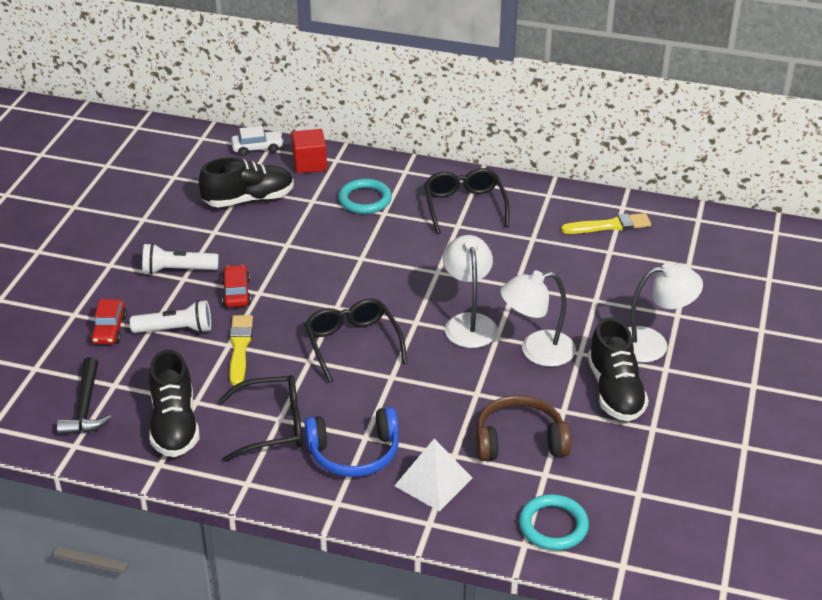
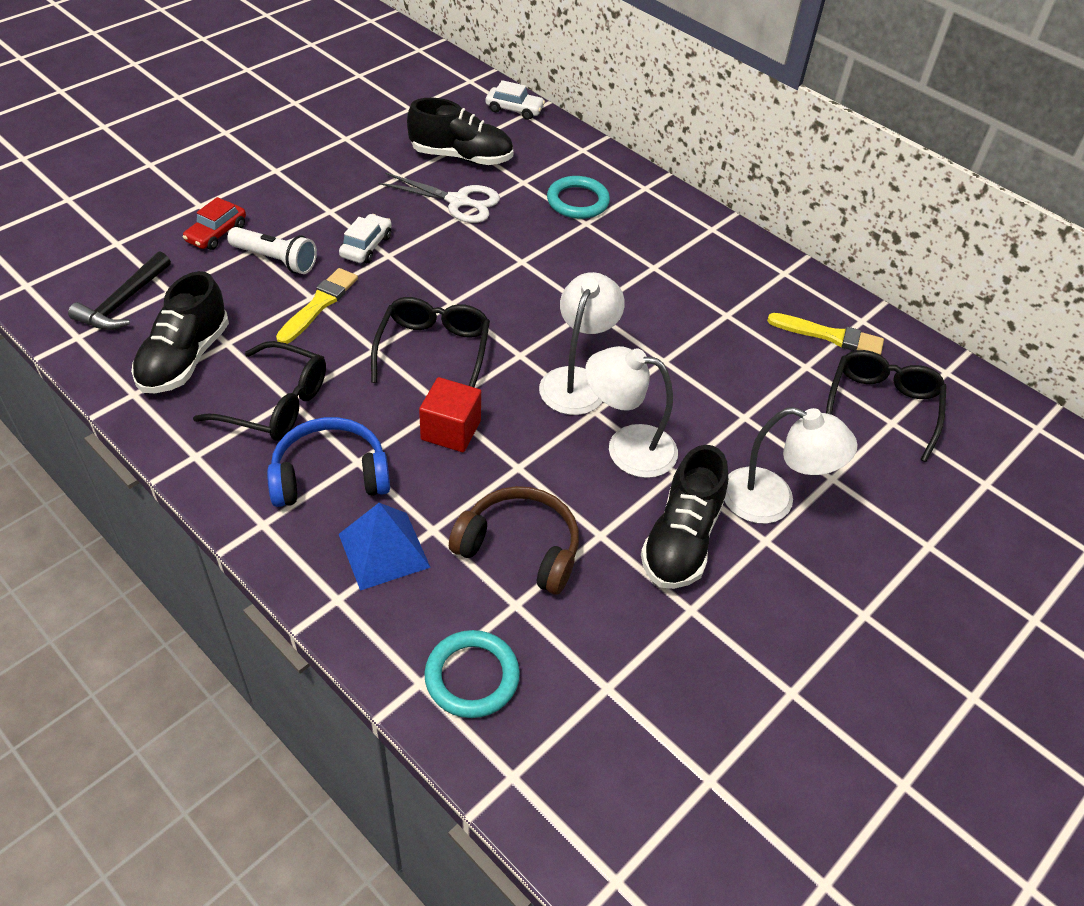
camera: 25 degrees right, 10 degrees up
white flashlight [142,243,219,275] -> none
red car [222,265,251,307] -> white car [339,214,392,263]
red cube [291,129,327,173] -> red cube moved to [419,377,481,452]
blue headphones [305,407,399,477] -> blue headphones turned 150 degrees clockwise [267,417,390,507]
white pyramid [394,439,472,512] -> blue pyramid [339,503,431,591]
black glasses [424,168,509,234] -> black glasses moved to [826,350,946,462]
none -> white scissors [378,173,500,223]

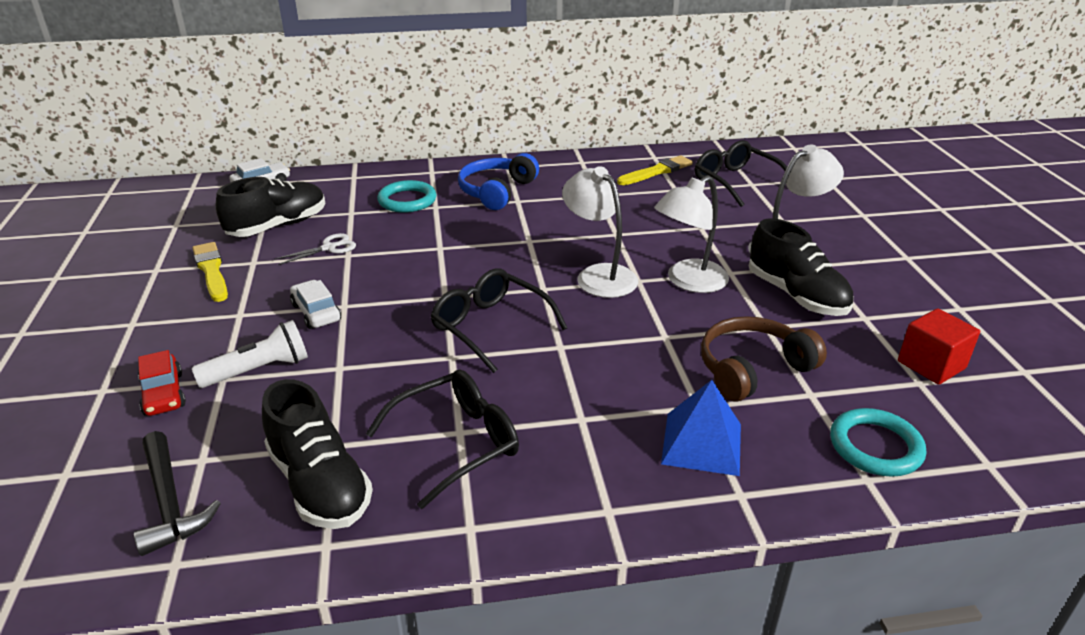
camera: 50 degrees left, 15 degrees down
blue headphones [267,417,390,507] -> blue headphones moved to [458,153,539,210]
yellow brush [276,268,358,344] -> yellow brush moved to [192,242,228,302]
white scissors [378,173,500,223] -> white scissors [274,233,356,265], size x0.63
red cube [419,377,481,452] -> red cube moved to [898,308,980,385]

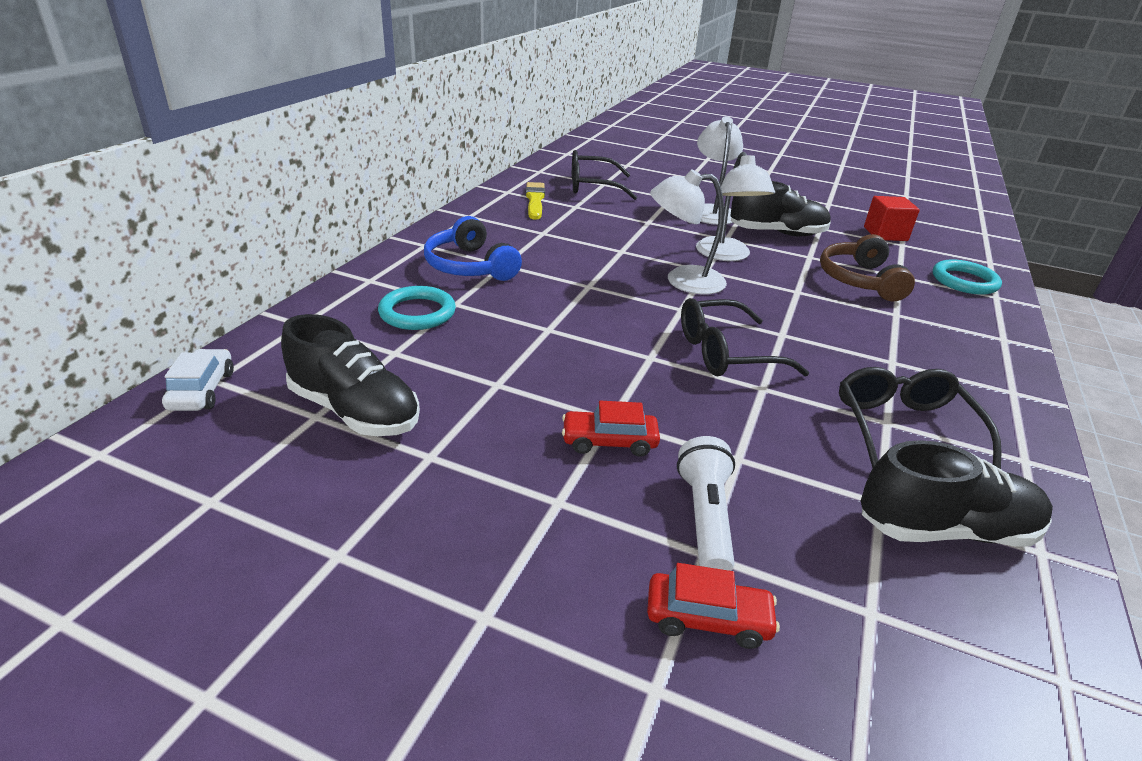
camera: 60 degrees left, 0 degrees up
black hammer [134,431,221,556] -> none
yellow brush [192,242,228,302] -> none
black shoe [216,177,326,237] -> black shoe turned 135 degrees clockwise [281,314,420,436]
white scissors [274,233,356,265] -> none
white car [290,280,341,329] -> red car [562,401,660,457]
blue pyramid [661,380,741,476] -> none

